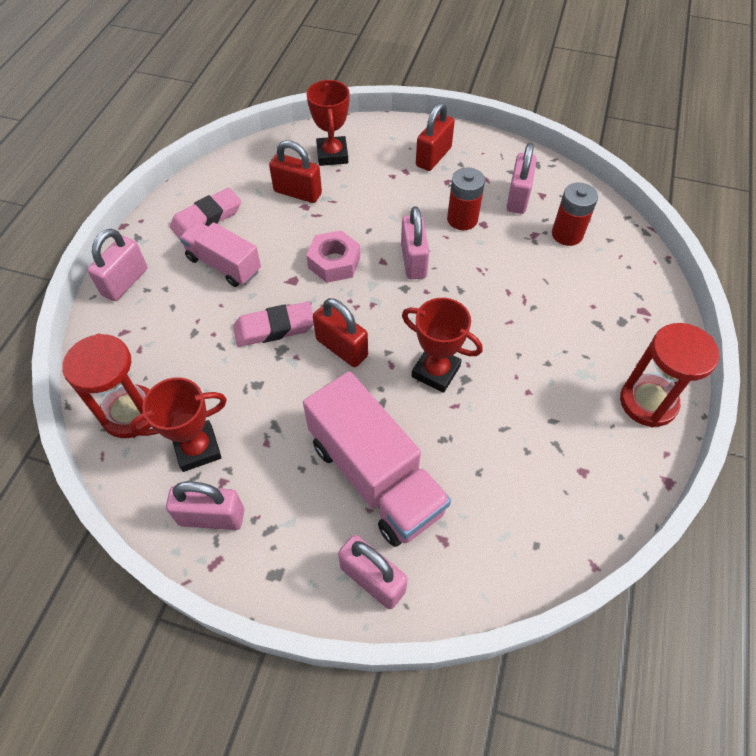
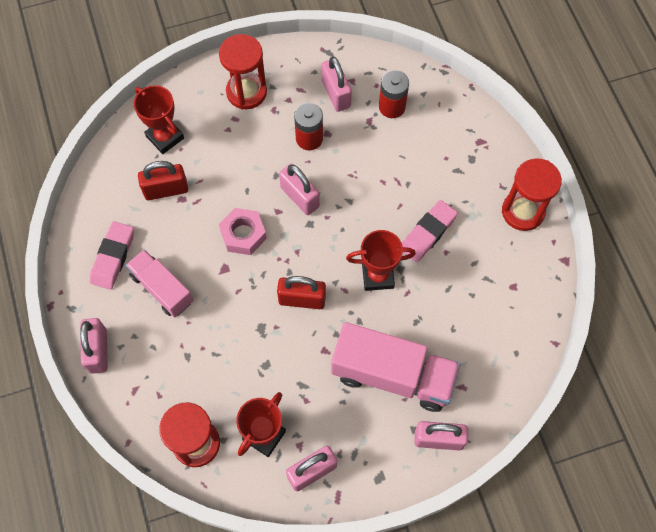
camera: 35 degrees left, 10 degrees up
pink truck [180,222,261,287] -> pink truck turned 45 degrees clockwise [126,249,193,318]
pink eraser [233,302,314,347] -> pink eraser moved to [402,200,458,262]
red padlock [416,102,455,171] -> red hourglass [219,34,267,110]

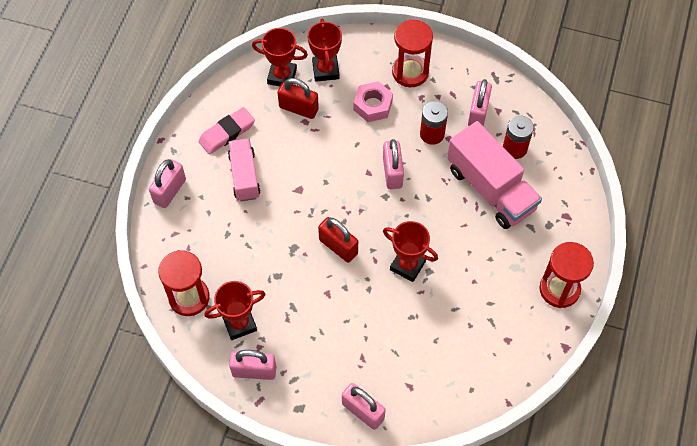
camera: 35 degrees right, 5 degrees down
pink nut [219,208,267,255] -> pink nut moved to [353,81,393,122]
pink truck [331,322,460,412] -> pink truck moved to [447,121,542,229]
pink eraser [402,200,458,262] -> none
none -> red trophy [252,28,308,86]

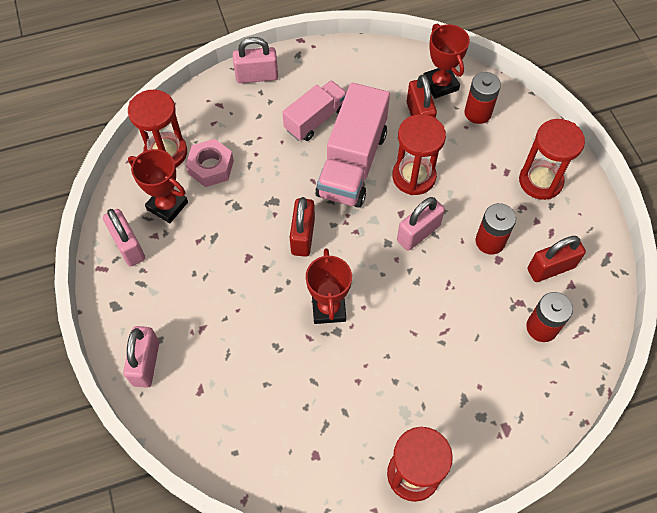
camera: 55 degrees right, 0 degrees up
pink eraser [198,107,255,154] -> none
red trophy [308,19,342,82] -> red battery [464,72,501,124]
pink nut [353,81,393,122] -> pink nut moved to [186,139,234,187]
pink truck [447,121,542,229] -> pink truck moved to [316,83,390,208]
pink padlock [468,79,492,127] -> red padlock [528,236,586,282]
none -> red hourglass [392,114,446,195]

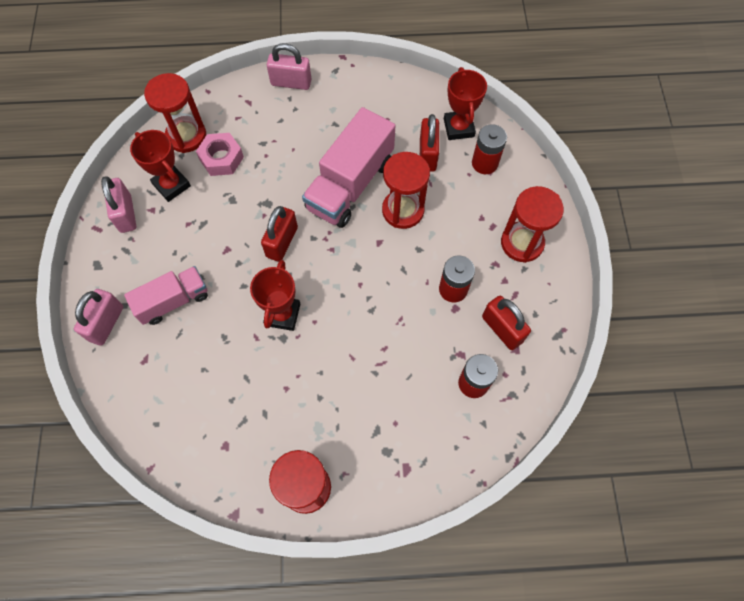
camera: 15 degrees right, 5 degrees up
pink truck [282,80,347,141] -> pink truck moved to [124,266,208,325]
pink padlock [397,197,445,251] -> none
red padlock [528,236,586,282] -> red padlock turned 60 degrees clockwise [482,296,531,350]

